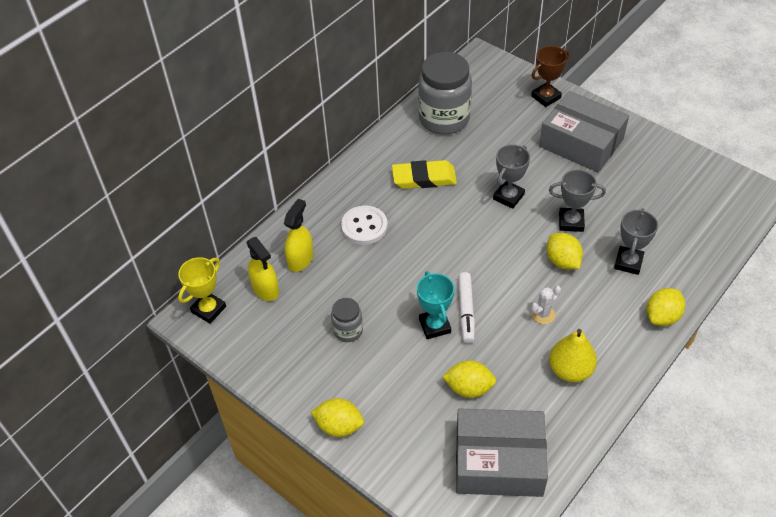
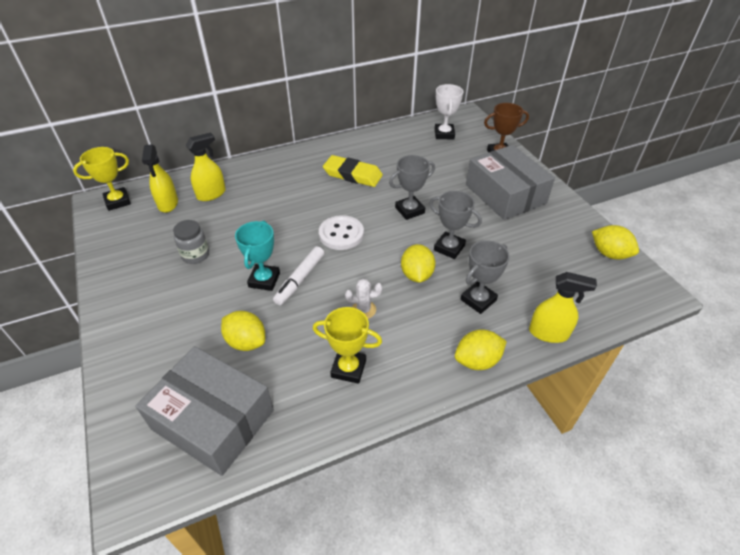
camera: 25 degrees right, 5 degrees down
yellow lemon [311,398,364,437] -> yellow lemon moved to [592,225,639,259]
white button [341,205,388,245] -> white button moved to [319,215,364,250]
grey jar [418,52,472,135] -> none
yellow pear [549,329,597,382] -> yellow trophy [313,307,382,384]
none -> white trophy [435,84,463,139]
none -> yellow spray bottle [529,272,597,343]

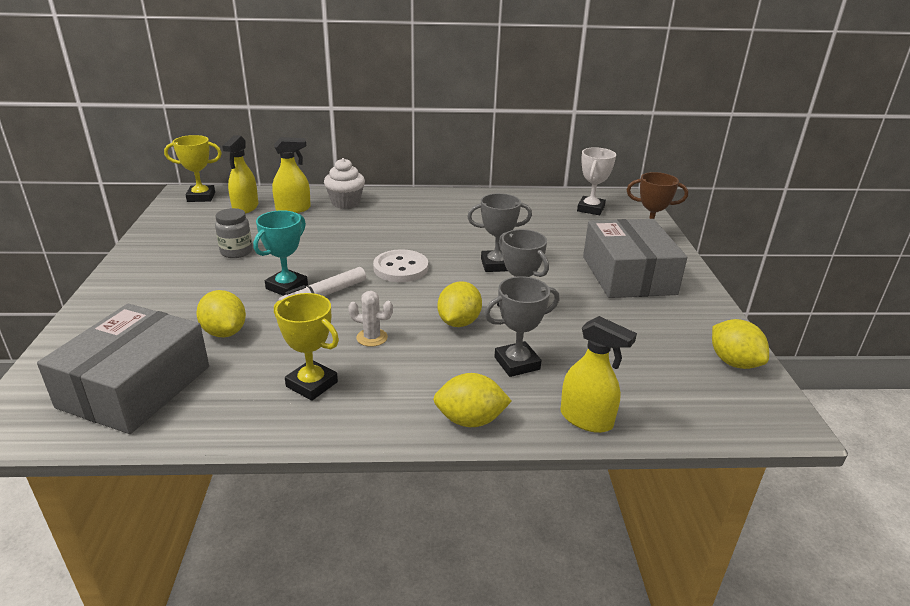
camera: 20 degrees right, 15 degrees down
grey box [135,346,274,476] -> grey box turned 60 degrees clockwise [37,304,209,434]
yellow eraser [323,155,383,187] -> none
none -> white cupcake [324,158,365,209]

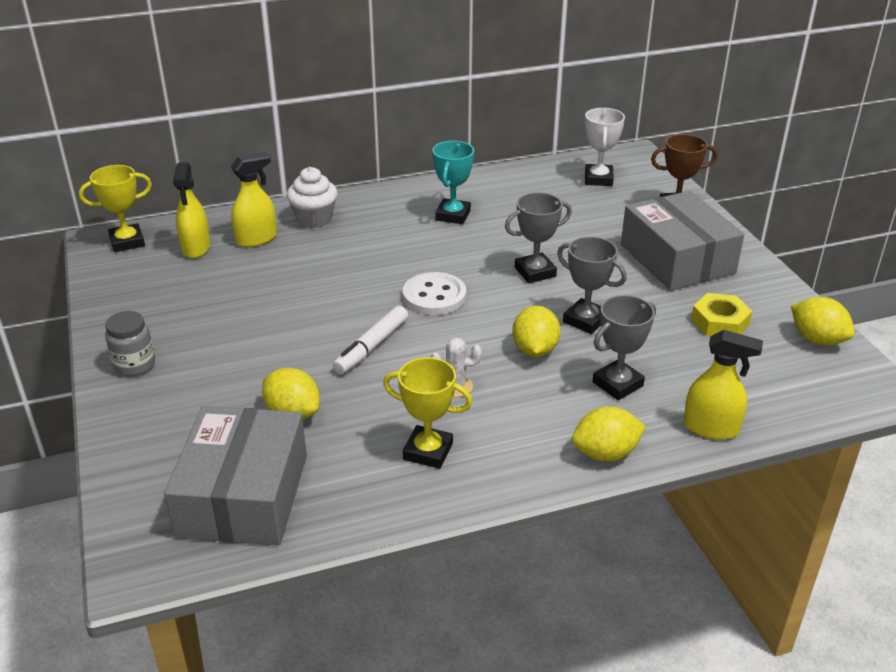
camera: 15 degrees left, 5 degrees up
grey jar [215,208,253,258] -> grey jar moved to [105,311,155,376]
turquoise trophy [253,210,308,296] -> turquoise trophy moved to [432,141,474,224]
none -> yellow nut [691,293,752,336]

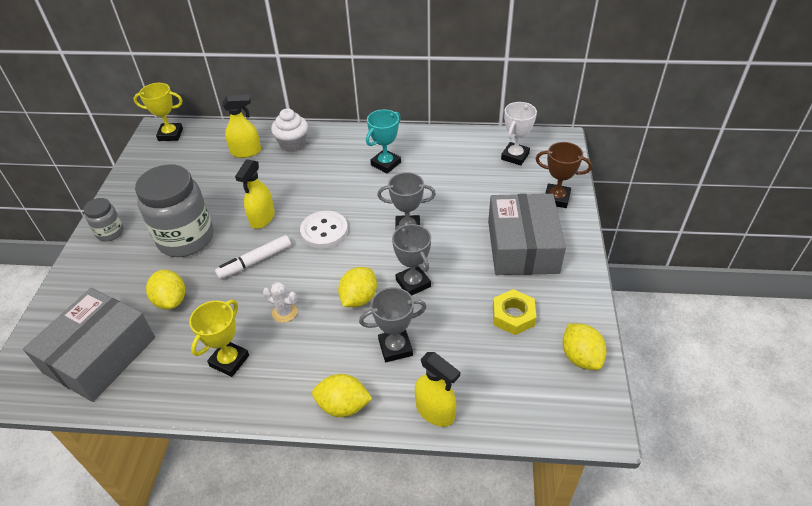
camera: 25 degrees right, 10 degrees up
yellow spray bottle [173,162,210,258] -> yellow spray bottle moved to [235,159,275,229]
yellow trophy [383,357,472,469] -> yellow trophy turned 75 degrees clockwise [189,300,249,377]
none -> grey jar [135,164,214,257]

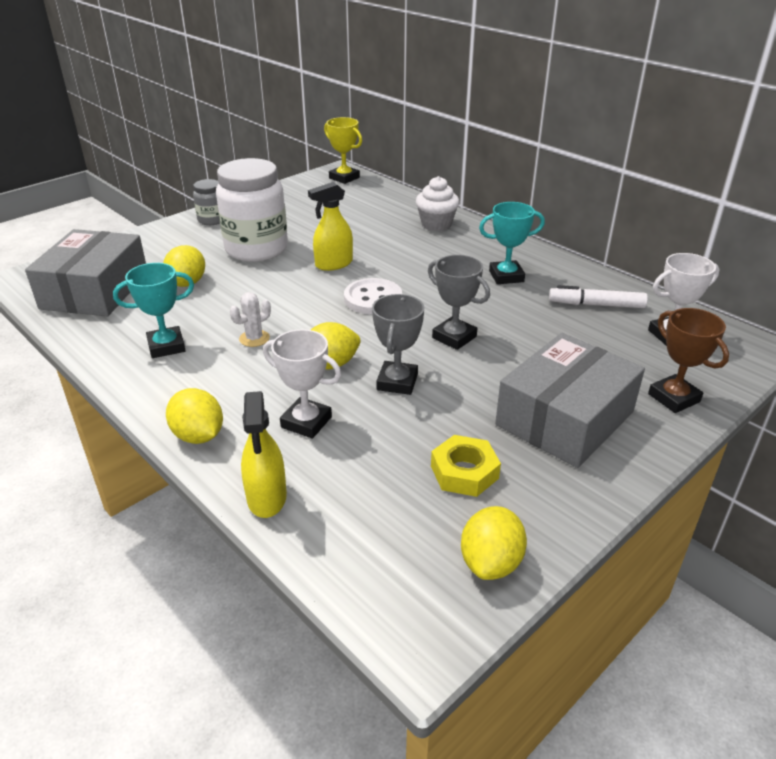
camera: 40 degrees right, 10 degrees down
grey box [23,288,155,402] -> grey box turned 60 degrees counterclockwise [25,229,146,316]
grey jar [135,164,214,257] -> white jar [216,158,288,262]
yellow trophy [189,300,249,377] -> turquoise trophy [113,263,194,358]
white marker [215,235,291,279] -> white marker moved to [549,285,648,308]
yellow spray bottle [222,95,261,158] -> none
white cactus [263,282,297,323] -> white cactus turned 75 degrees clockwise [230,292,271,347]
grey trophy [359,287,426,362] -> white trophy [263,329,341,438]

